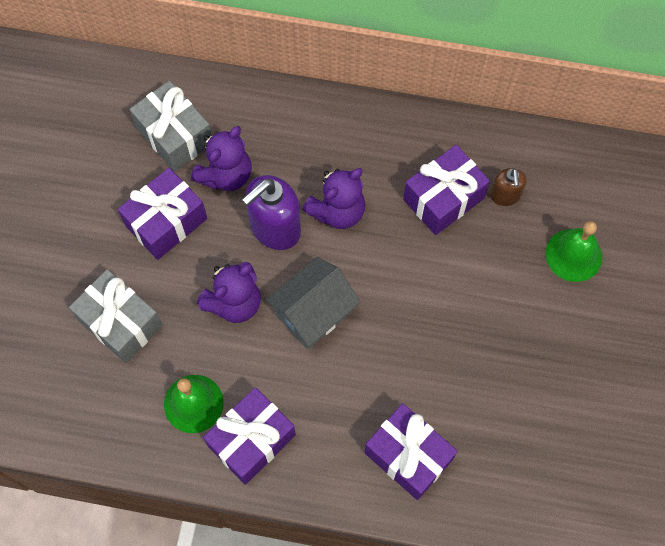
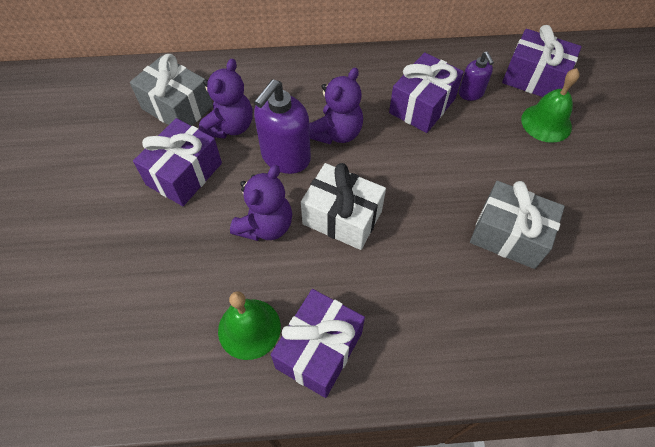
camera: 15 degrees left, 10 degrees down
grey gift [69,269,163,363] -> grey gift moved to [470,181,565,269]
grey house [266,257,360,350] -> white gift [301,163,386,250]
purple gift [364,403,458,500] -> purple gift moved to [502,25,582,97]
brown soap dispenser [490,168,527,206] -> purple soap dispenser [459,51,494,101]

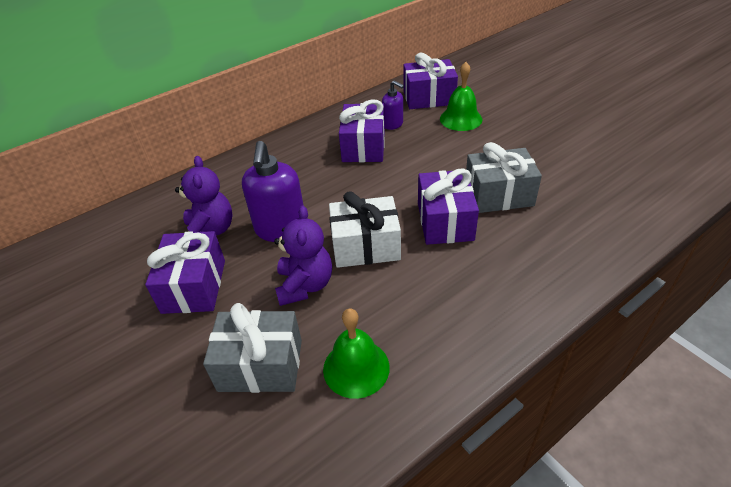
camera: 30 degrees left, 15 degrees down
grey gift [130,54,213,126] -> grey gift moved to [203,303,302,393]
purple gift [271,289,365,398] -> purple gift moved to [418,169,479,245]
purple teddy bear [309,68,363,144] -> none

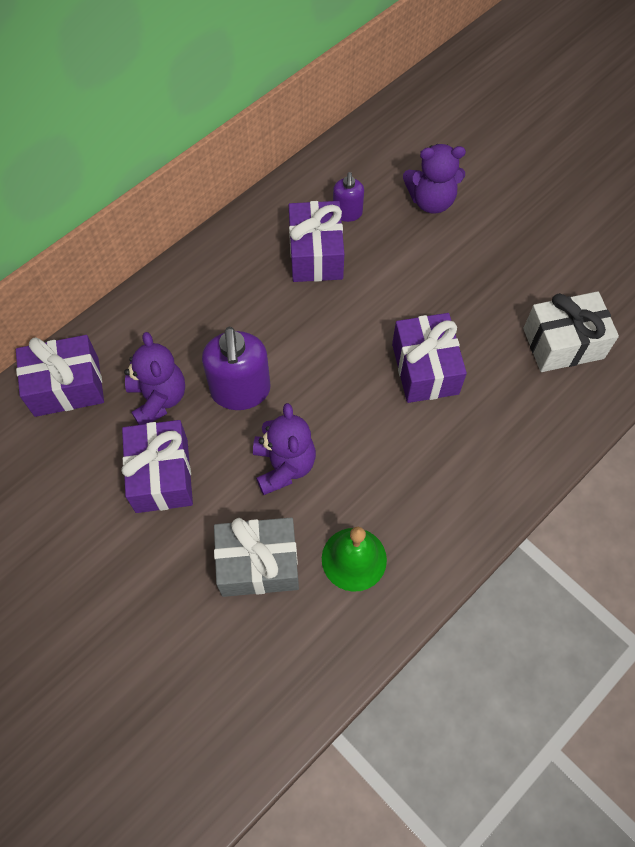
camera: 10 degrees left, 20 degrees up
white gift [329,191,401,268] -> white gift moved to [523,291,619,372]
purple soap dispenser [382,80,404,130] -> purple soap dispenser turned 60 degrees clockwise [333,172,364,222]
purple gift [404,53,458,109] -> purple gift moved to [16,335,104,417]
green bell [440,62,482,131] -> purple teddy bear [403,144,466,214]
grey gift [466,142,542,213] -> none

